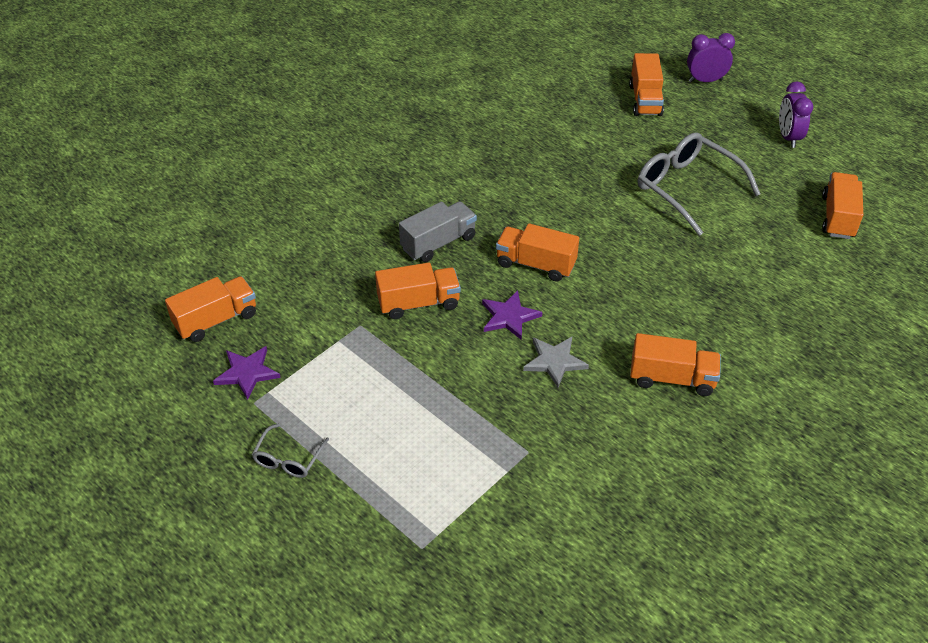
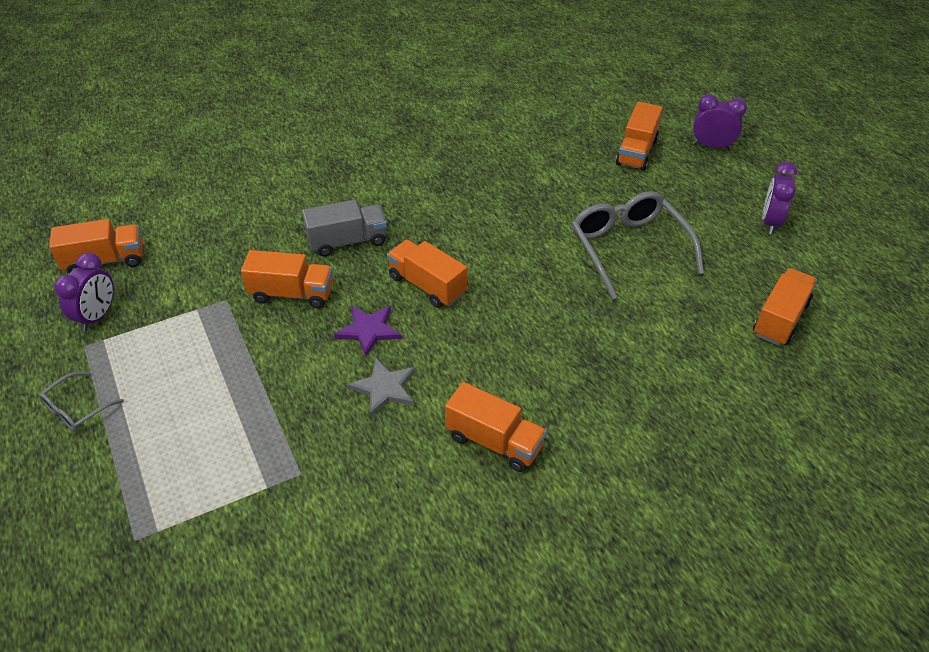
camera: 20 degrees right, 0 degrees up
purple star [213,346,281,400] -> purple clock [54,253,114,332]

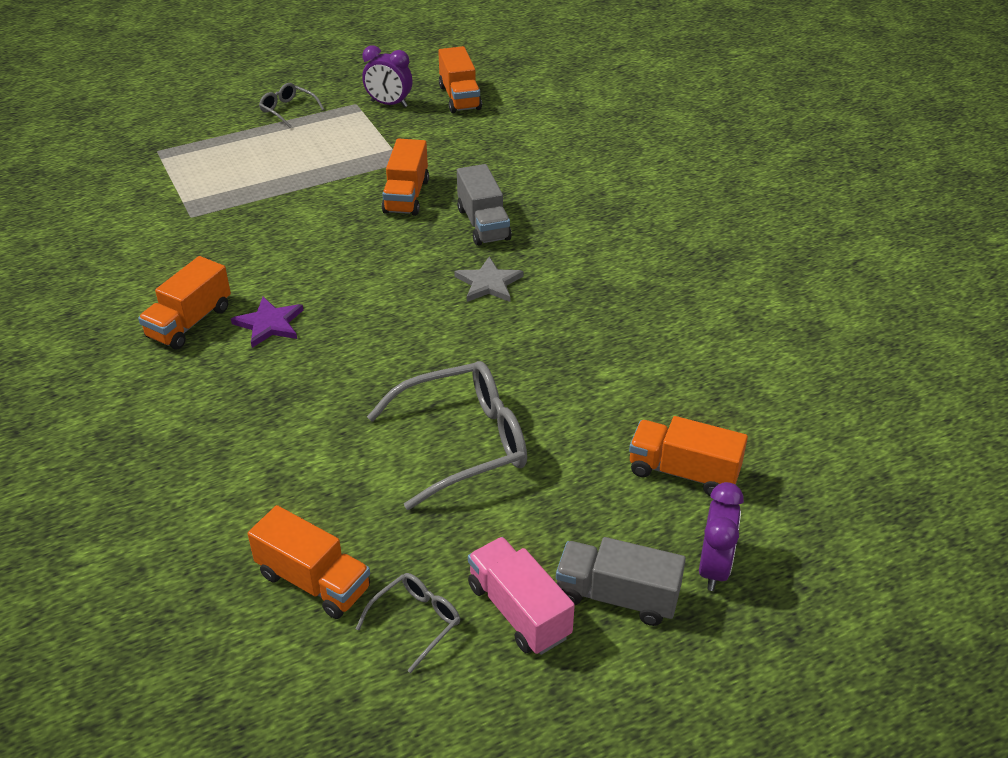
camera: 90 degrees right, 5 degrees down
purple star [334,306,401,356] -> purple star moved to [231,297,303,348]
grey star [347,357,415,416] -> grey star moved to [454,257,524,302]
orange truck [387,240,467,308] -> none
purple clock [762,162,797,234] -> pink truck [468,537,575,655]
none -> grey glasses [356,573,460,673]
none -> grey truck [556,537,686,626]

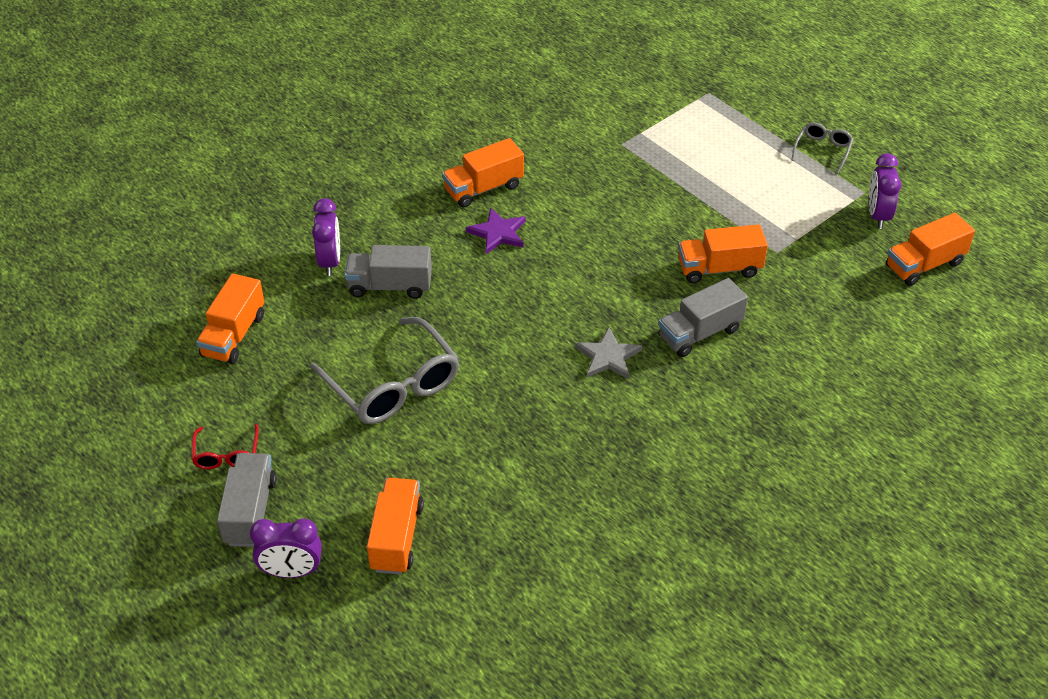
camera: 75 degrees right, 5 degrees up
orange truck [138,256,231,350] -> orange truck turned 45 degrees counterclockwise [442,138,524,208]
grey glasses [356,573,460,673] -> none
pink truck [468,537,575,655] -> red glasses [192,424,259,469]
none -> purple clock [312,198,340,276]
none -> grey truck [345,245,432,299]

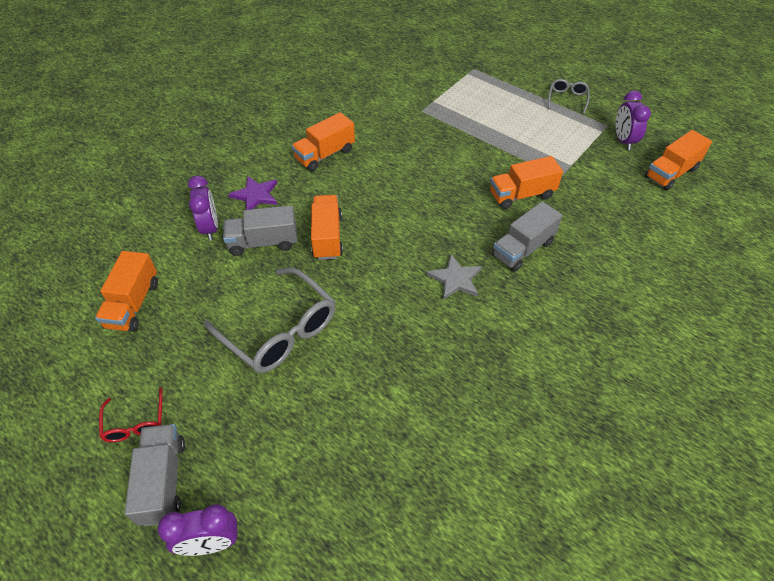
camera: 10 degrees left, 5 degrees up
orange truck [367,478,424,575] -> orange truck moved to [311,195,343,260]
purple star [466,208,526,254] -> purple star moved to [229,176,278,210]

